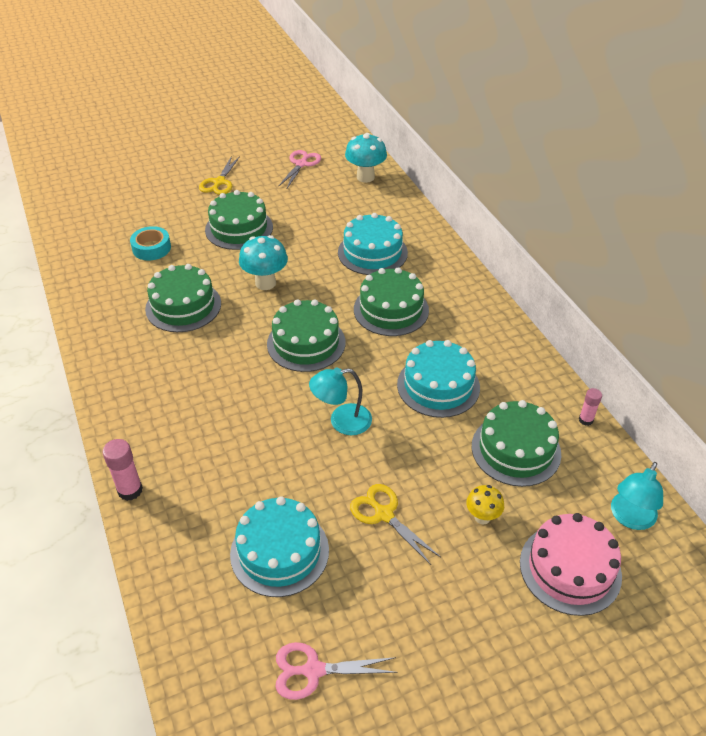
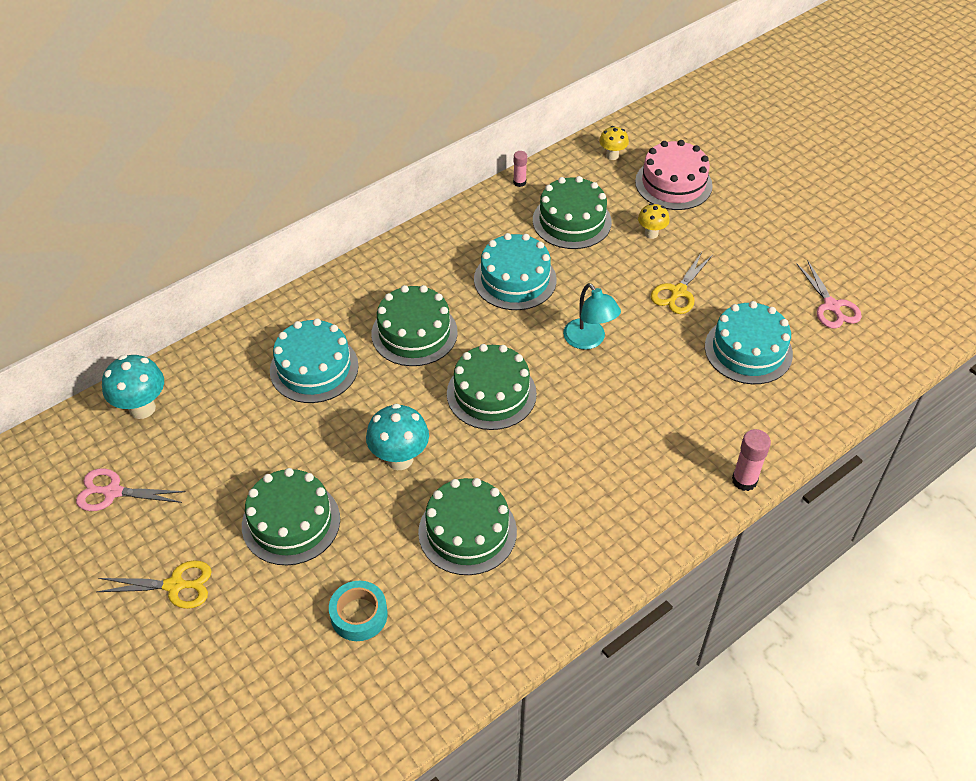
camera: 105 degrees left, 5 degrees up
turquoise lamp [611,462,663,530] -> yellow mushroom [599,126,629,160]

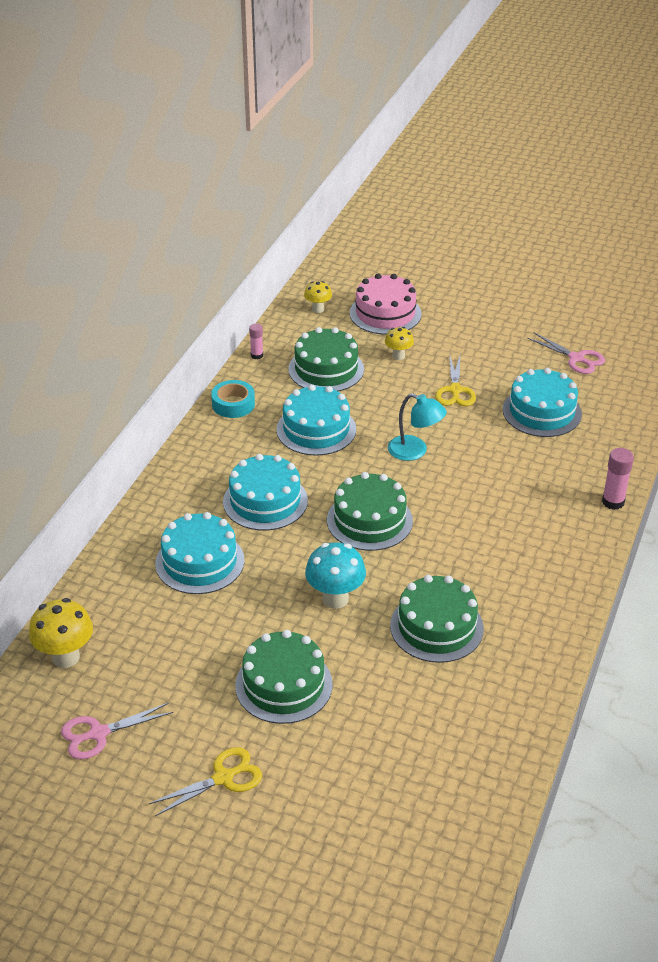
camera: 30 degrees left, 10 degrees down
turquoise mushroom [102,355,164,419] -> yellow mushroom [29,598,93,668]
turquoise tape [329,581,388,641] -> turquoise tape moved to [211,380,255,418]
green cake [372,285,458,366] -> turquoise cake [223,454,308,531]

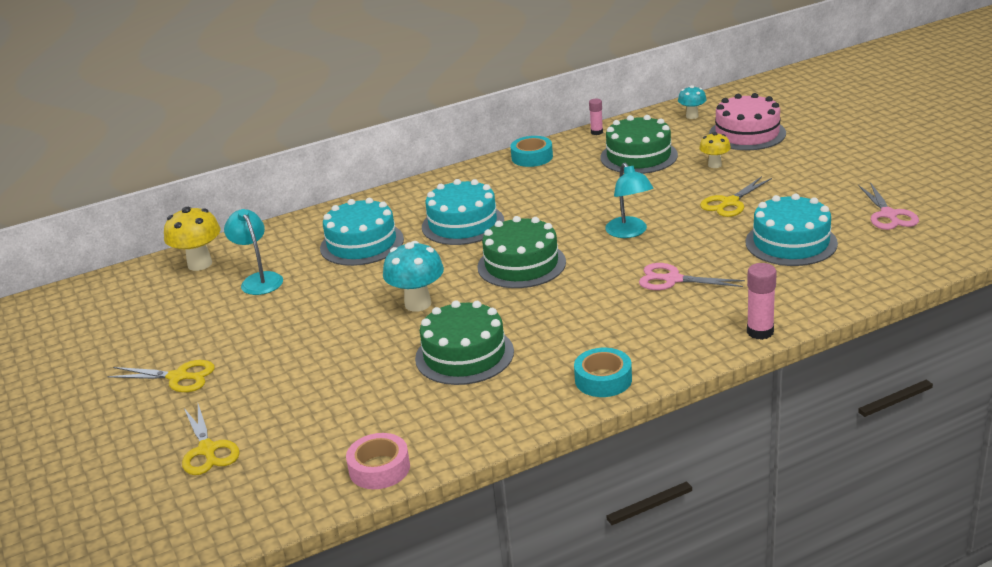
camera: 45 degrees right, 10 degrees down
pink scissors [61,703,173,759] -> pink scissors moved to [639,263,745,290]
green cake [235,630,333,724] -> none
turquoise cake [277,385,356,456] -> none
yellow mushroom [304,281,332,313] -> turquoise mushroom [678,85,707,119]
none -> yellow scissors [182,404,240,475]
none -> turquoise lamp [224,209,283,295]
none -> pink tape [346,433,410,489]
none -> turquoise tape [574,348,632,397]

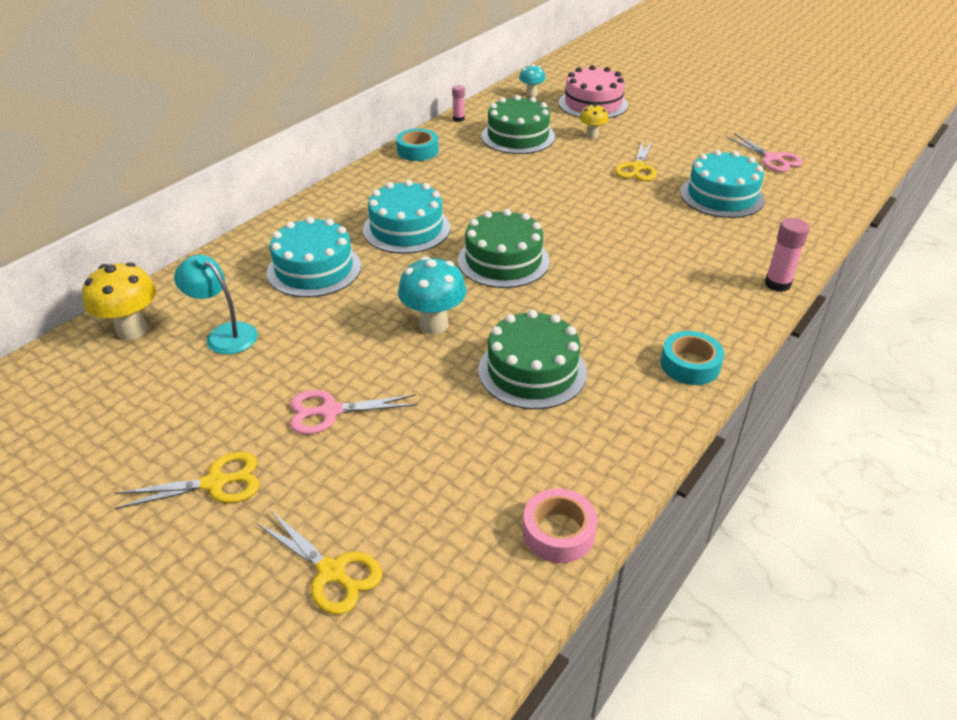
camera: 30 degrees left, 10 degrees up
turquoise lamp [605,163,653,238] -> none
pink scissors [639,263,745,290] -> pink scissors moved to [290,390,417,434]

